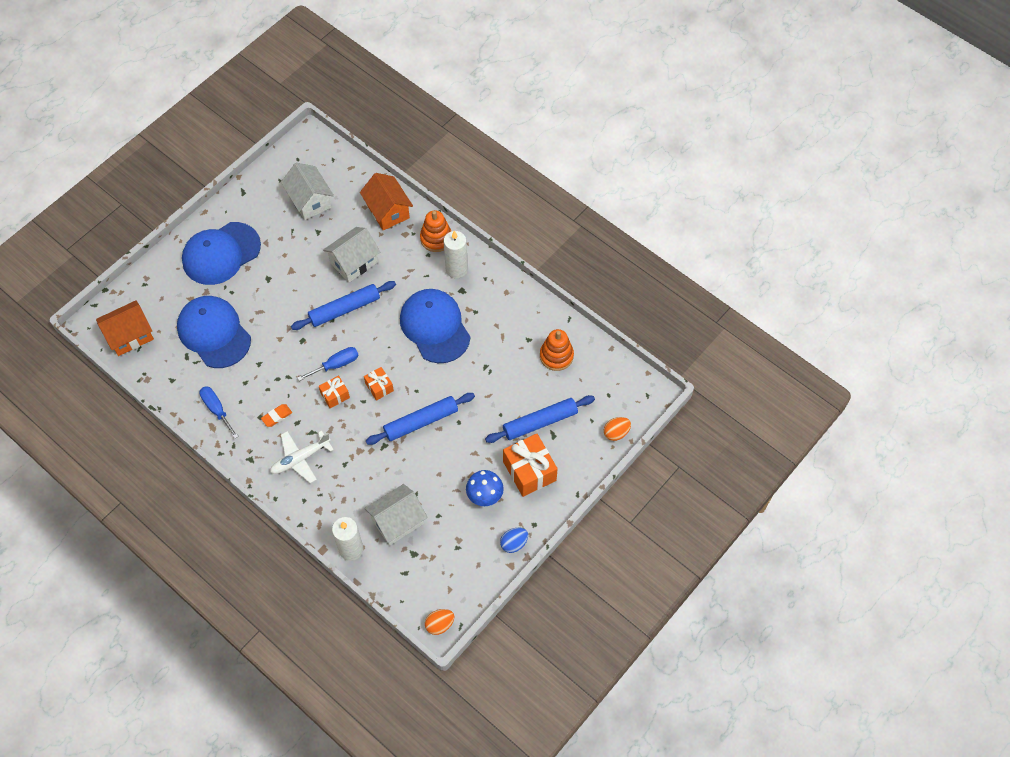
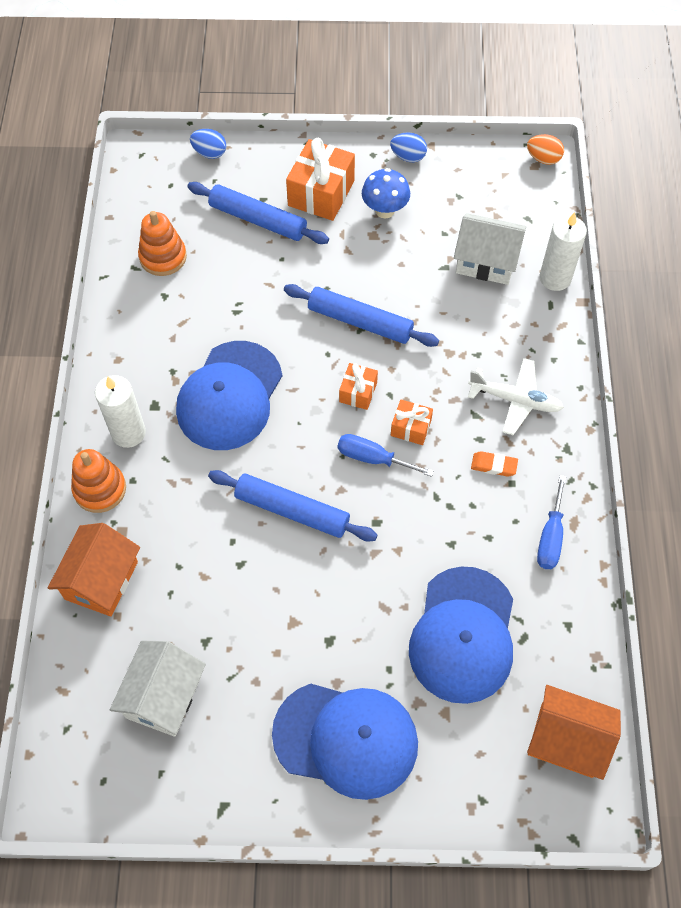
camera: 130 degrees left, 0 degrees up
white house [323,227,380,283] -> none
orange egg [604,417,631,441] -> blue egg [190,129,226,159]

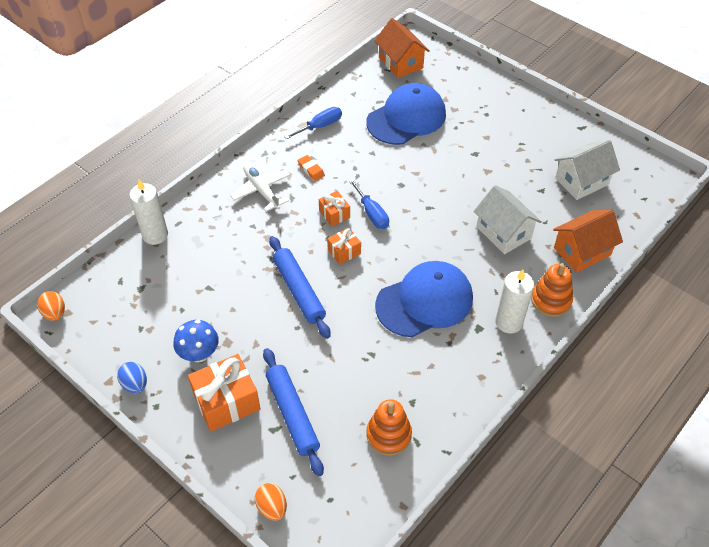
camera: 140 degrees left, 10 degrees down
blue egg [190,129,226,159] -> orange egg [255,483,287,521]
blue rolling pin [208,470,378,542] -> none
blue cap [272,684,418,800] -> none
white house [454,213,526,285] -> white house moved to [474,185,542,254]

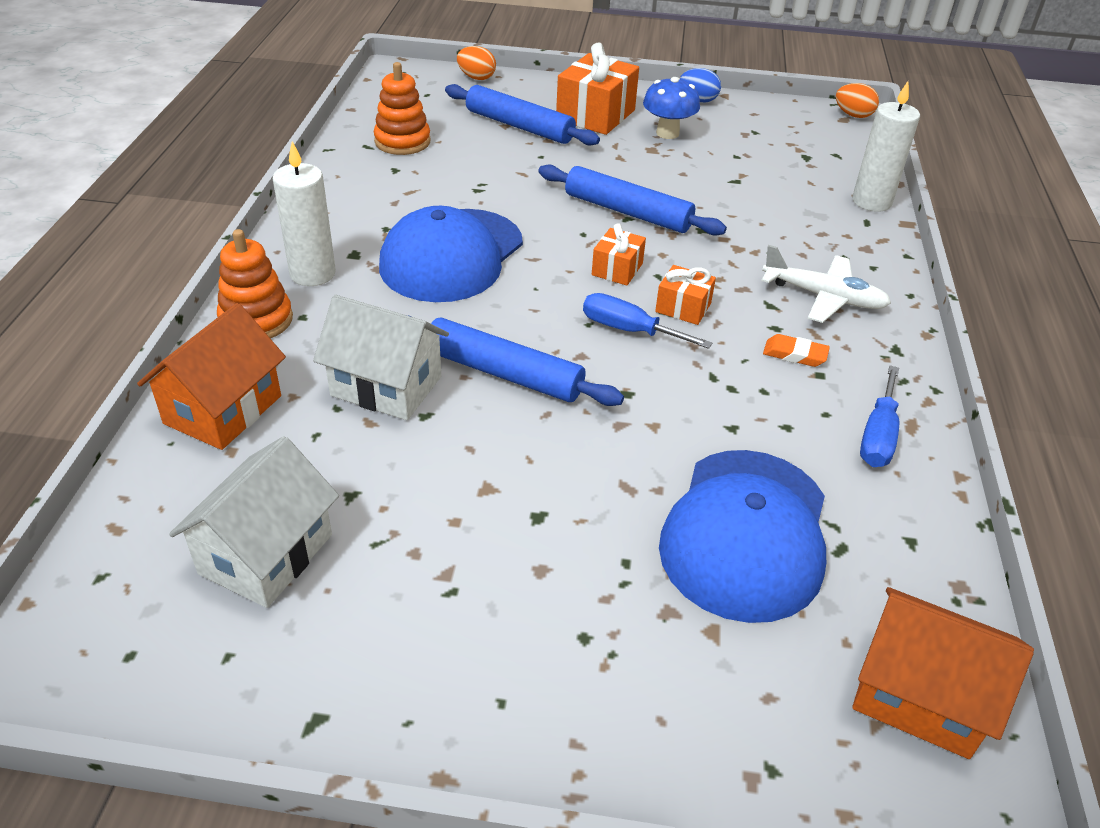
camera: 145 degrees right, 10 degrees down
none -> blue rolling pin [407,315,624,406]

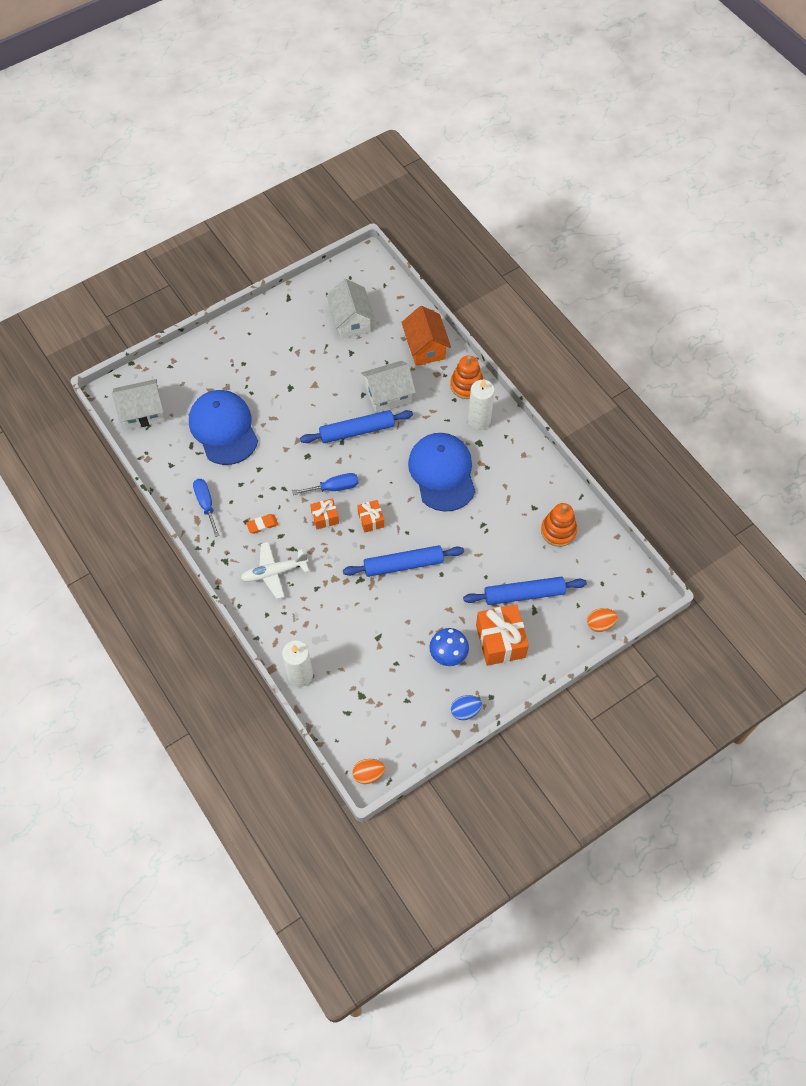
camera: 140 degrees right, 20 degrees up
orange house [852,587,1034,759] -> white house [112,379,164,430]

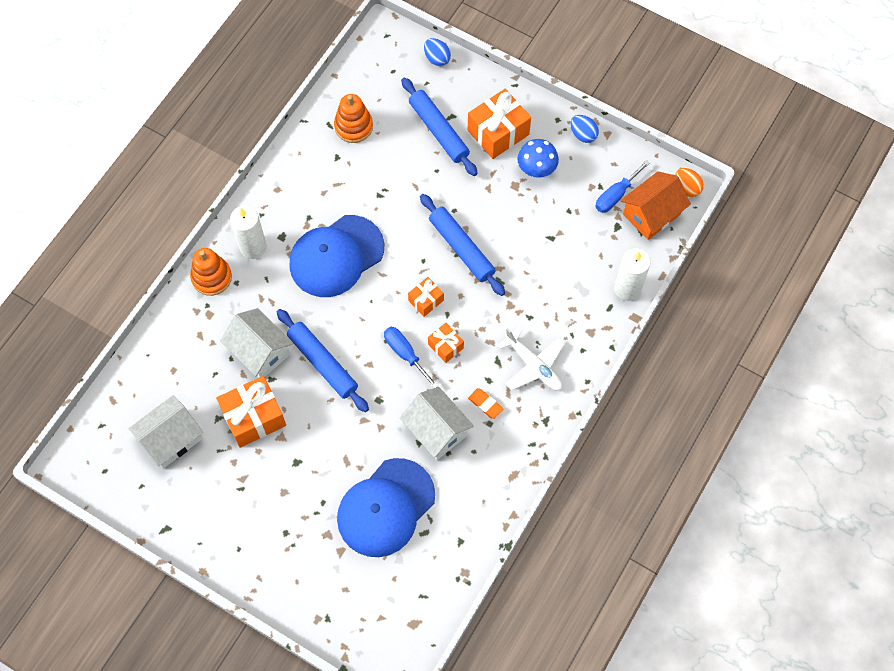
camera: 115 degrees left, 5 degrees up
white house [112,379,164,430] -> white house moved to [400,387,474,460]
blue screwdriver [193,479,220,537] -> blue screwdriver moved to [595,160,650,213]
orange house [401,306,451,366] -> orange house moved to [620,172,691,240]
orange egg [587,608,618,632] -> blue egg [424,38,451,66]
none -> orange gift [216,376,286,448]

